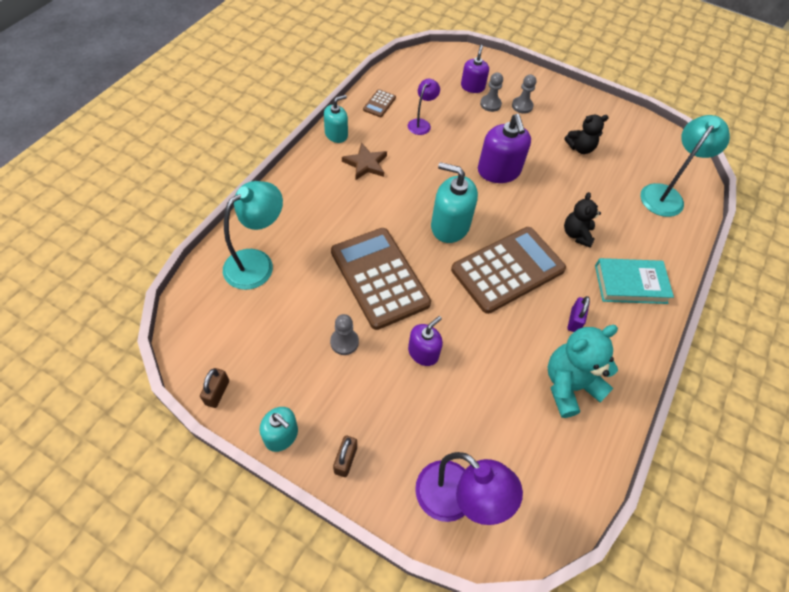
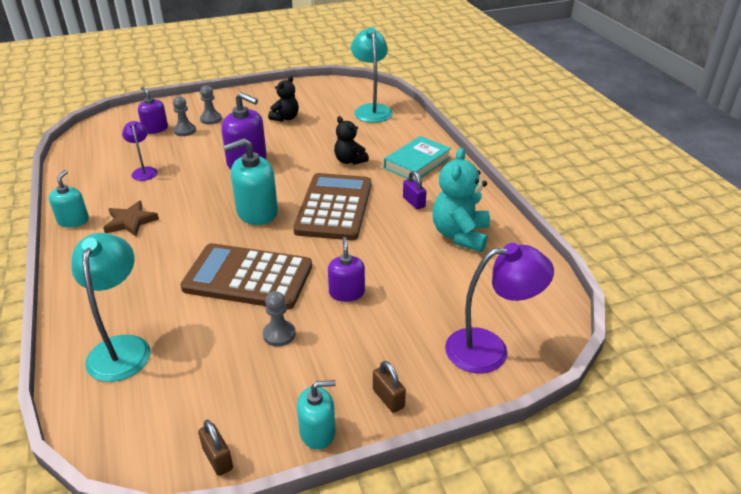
camera: 45 degrees left, 20 degrees down
brown calculator [363,89,396,117] -> none

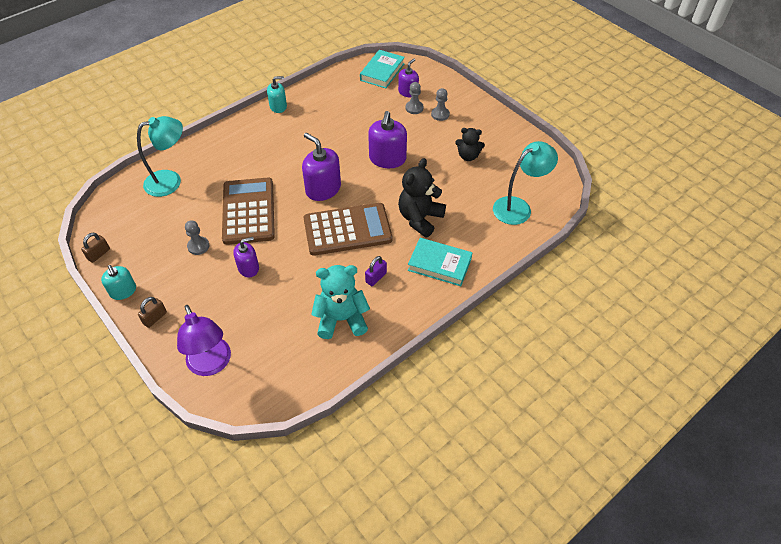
camera: 70 degrees right, 15 degrees up
brown star [103,201,159,236] -> none
purple lamp [122,121,158,181] -> none
turquoise soap dispenser [223,138,278,225] -> purple soap dispenser [302,133,341,201]
black teddy bear [334,116,369,165] -> black teddy bear [398,158,446,238], size x1.61
none -> turquoise book [360,50,405,88]

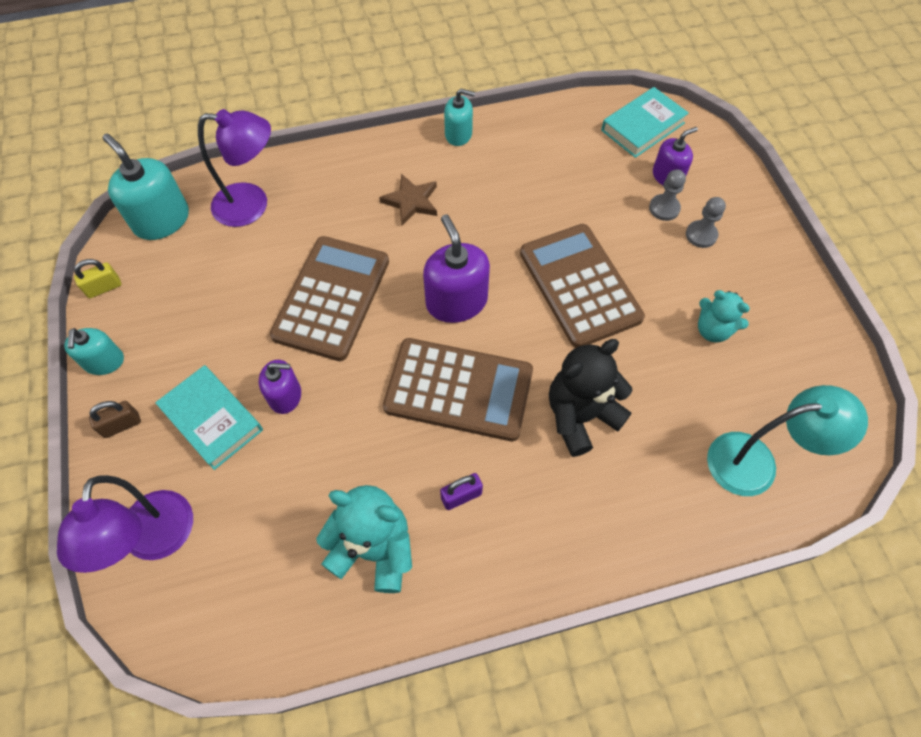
camera: 25 degrees right, 10 degrees up
brown padlock [81,232,110,263] -> yellow padlock [74,259,122,298]
turquoise lamp [137,116,183,197] -> purple lamp [198,109,271,227]
grey pawn [185,220,209,255] -> none
purple soap dispenser [368,111,407,168] -> brown calculator [520,224,645,348]
turquoise book [408,238,472,286] -> turquoise book moved to [155,365,263,470]
black teddy bear [455,128,485,161] -> turquoise teddy bear [698,290,750,343]
none -> turquoise soap dispenser [103,134,189,240]
none -> brown star [379,174,437,225]

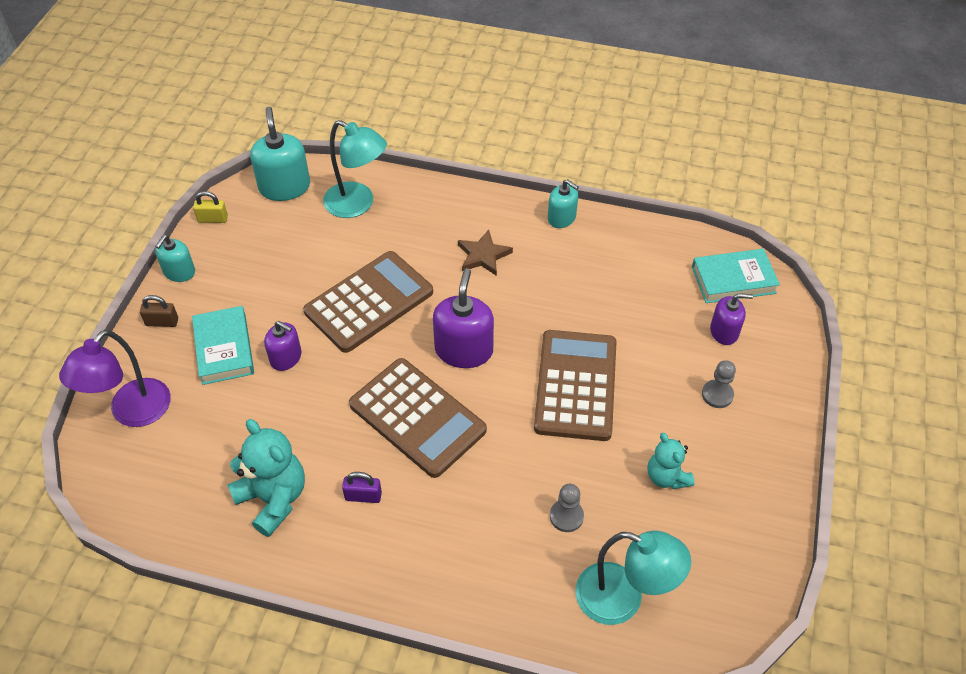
camera: 30 degrees right, 10 degrees down
purple lamp [198,109,271,227] -> turquoise lamp [323,120,387,218]
black teddy bear [549,339,632,457] -> none
grey pawn [649,169,686,221] -> grey pawn moved to [550,484,584,532]

